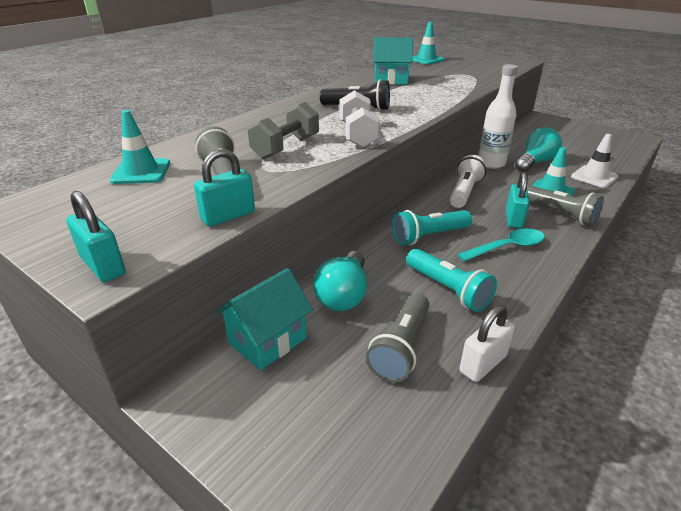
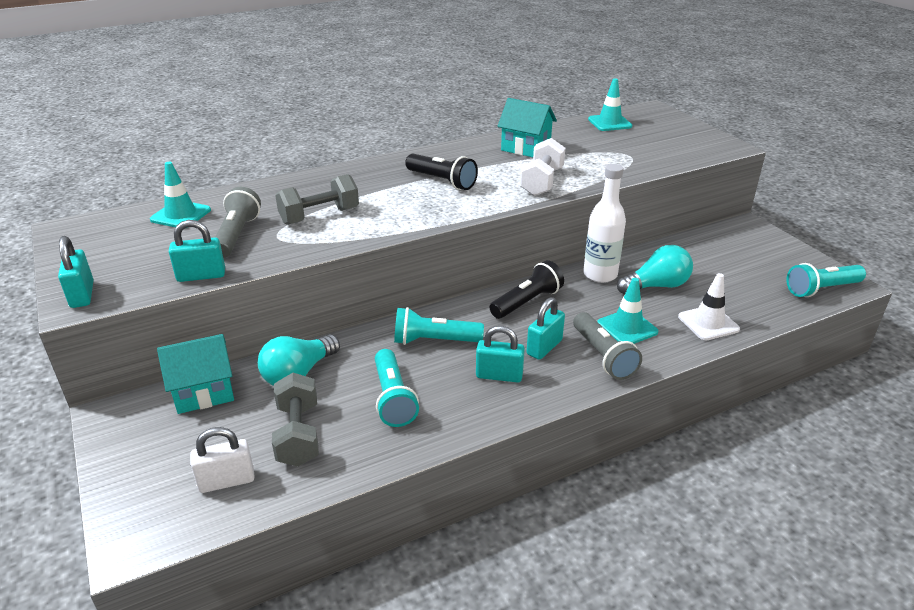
camera: 25 degrees right, 0 degrees up
white dumbbell [339,90,380,148] -> white dumbbell moved to [520,138,565,196]
grey flashlight [366,293,430,382] -> grey dumbbell [272,373,319,466]
white flashlight [450,155,487,208] -> black flashlight [489,260,564,319]
turquoise spoon [458,228,545,262] -> turquoise padlock [476,326,525,383]
white padlock [459,305,515,382] -> white padlock moved to [190,427,255,493]
none -> turquoise flashlight [786,263,866,297]

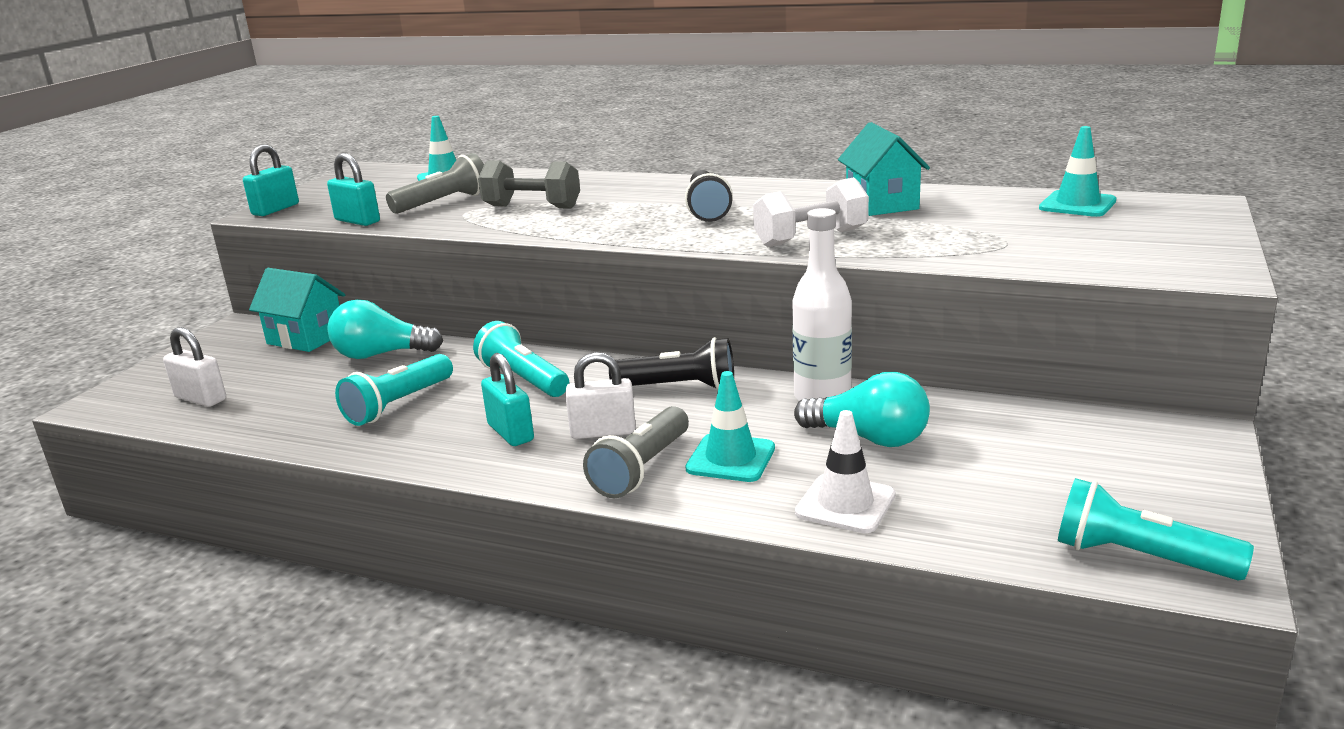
camera: 50 degrees right, 10 degrees down
grey dumbbell [272,373,319,466] -> none
turquoise padlock [526,297,565,360] -> white padlock [565,352,636,439]

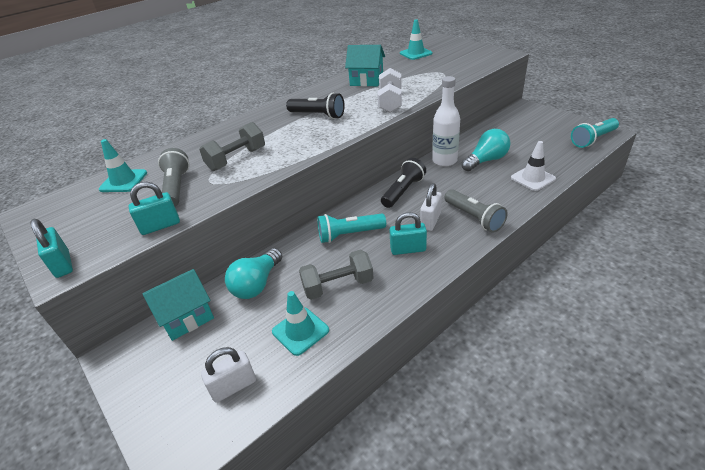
camera: 60 degrees left, 15 degrees up
turquoise flashlight [335,354,453,426] -> grey dumbbell [299,250,374,300]
turquoise traffic cone [685,371,775,482] -> turquoise traffic cone moved to [272,291,329,356]

